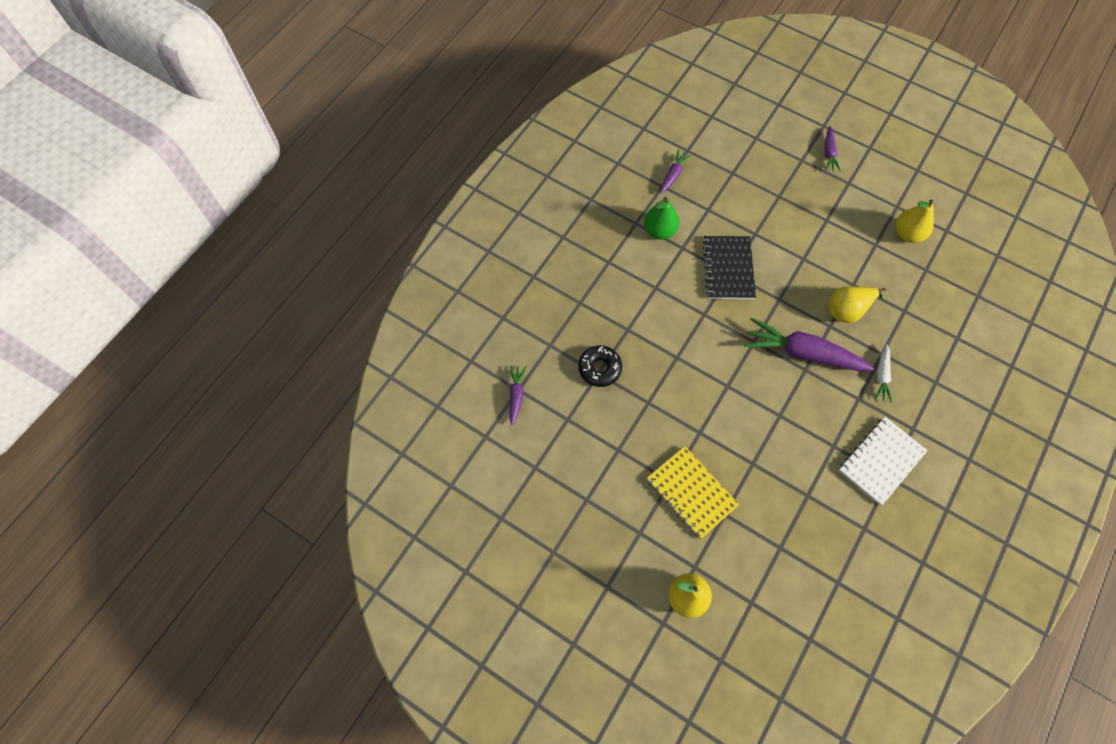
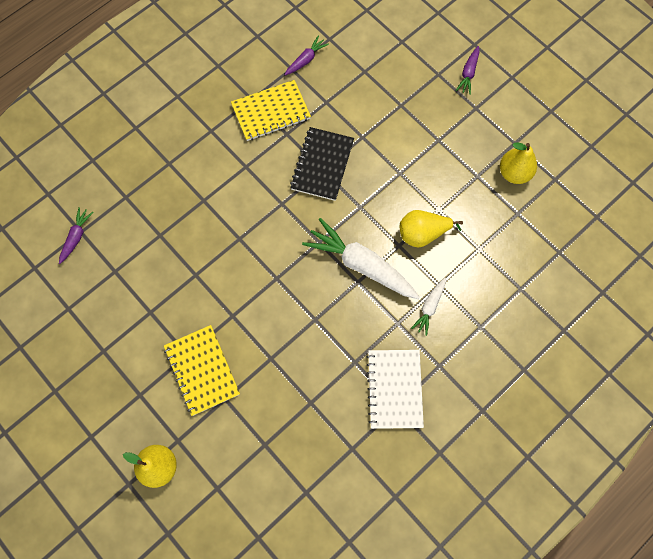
camera: 15 degrees right, 5 degrees up
black donut [578,345,622,387] -> none
green pear [644,197,679,240] -> yellow notebook [231,80,311,141]
purple carrot [744,317,874,371] -> white carrot [302,218,420,299]
white notebook [839,417,928,506] -> white notebook turned 60 degrees counterclockwise [367,350,424,429]

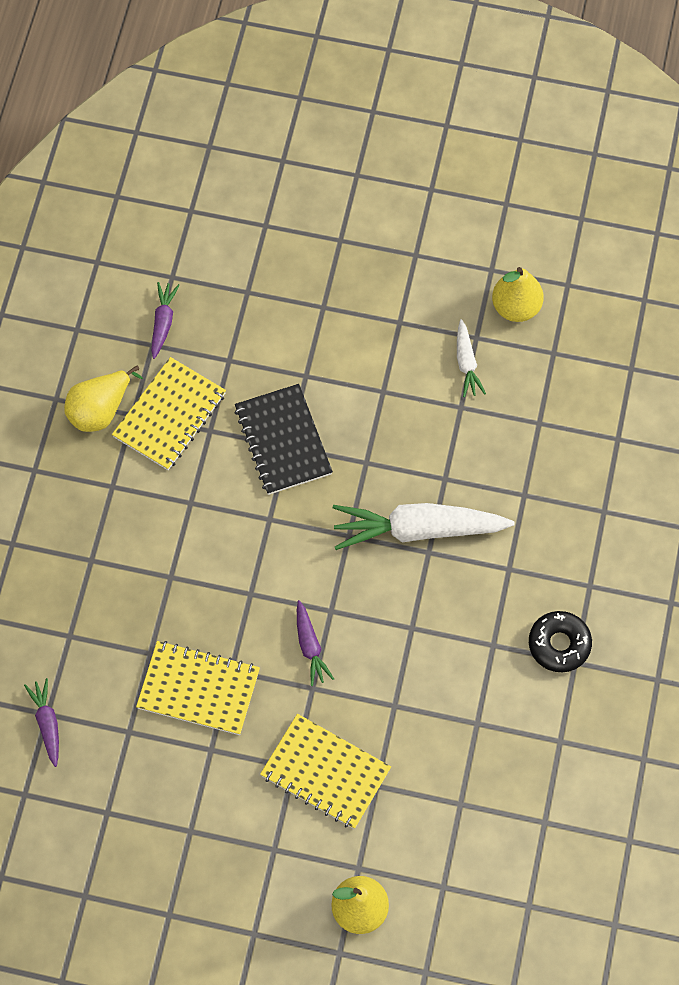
camera: 35 degrees left, 5 degrees down
white notebook [367,350,424,429] -> black donut [529,611,592,672]
yellow pear [400,210,463,248] -> yellow pear moved to [64,366,143,432]
white carrot [411,278,446,336] -> white carrot moved to [457,319,486,397]
purple carrot [456,46,479,95] -> purple carrot moved to [297,600,334,686]
none -> yellow notebook [136,641,260,735]

